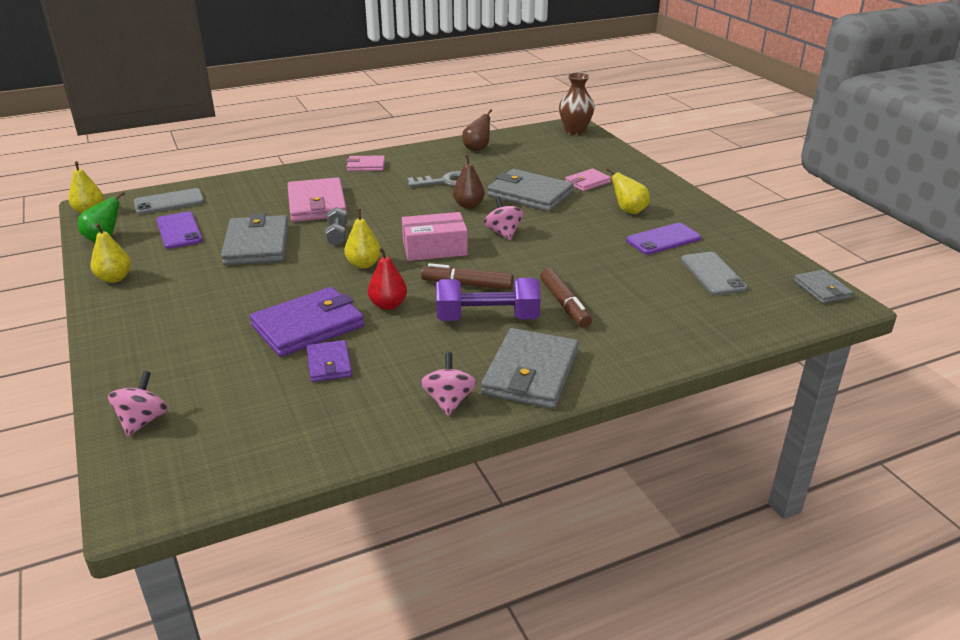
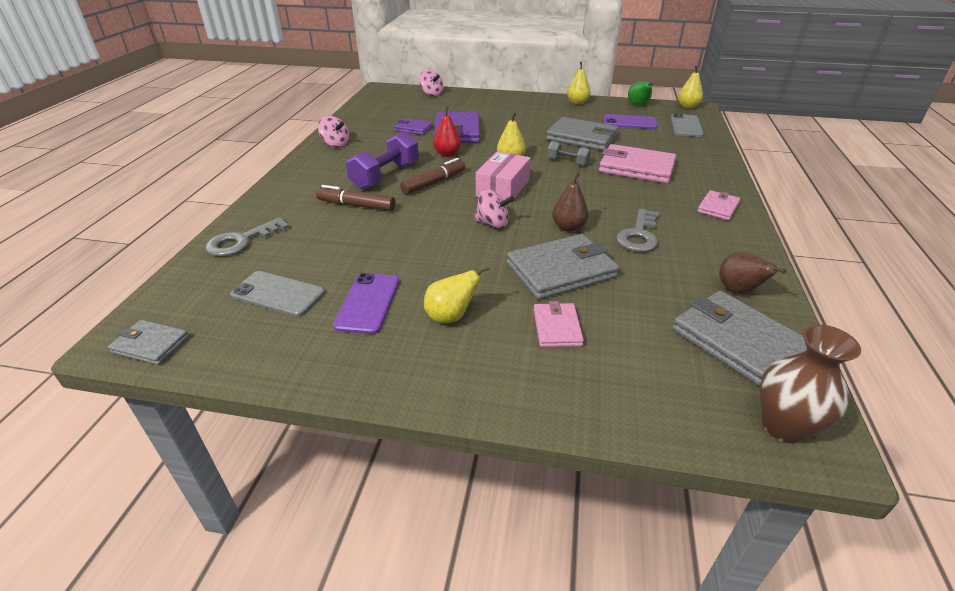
camera: 125 degrees right, 5 degrees up
grey wallet [481,328,579,409] -> grey wallet moved to [672,291,807,387]
none -> grey key [206,217,290,256]

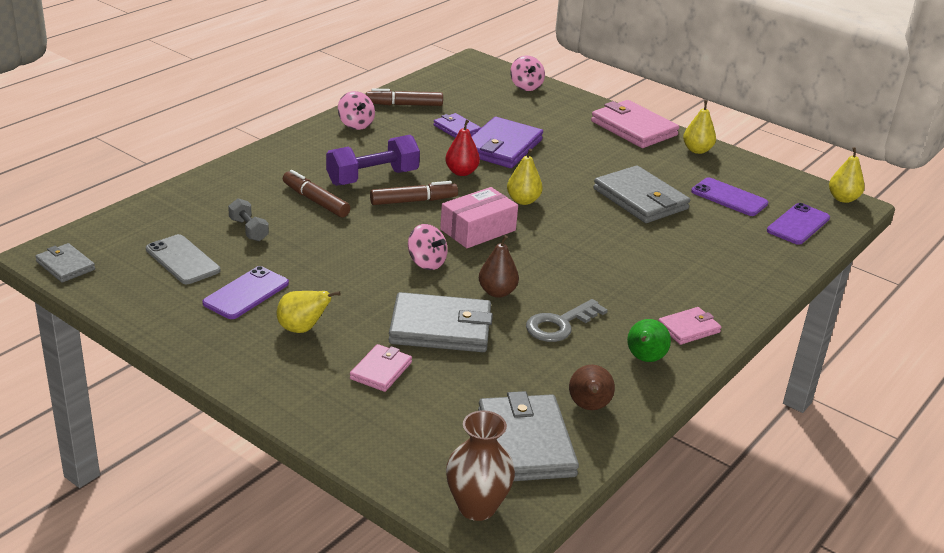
camera: 25 degrees right, 5 degrees down
grey key [206,217,290,256] -> none
grey dumbbell [547,141,591,166] -> grey dumbbell moved to [228,198,269,241]
pink wallet [599,144,676,183] -> pink wallet moved to [591,100,679,148]
green pear [628,81,653,106] -> green pear moved to [627,319,671,362]
grey phone [670,113,704,137] -> purple phone [767,203,830,245]
none -> brown marker [366,88,443,106]

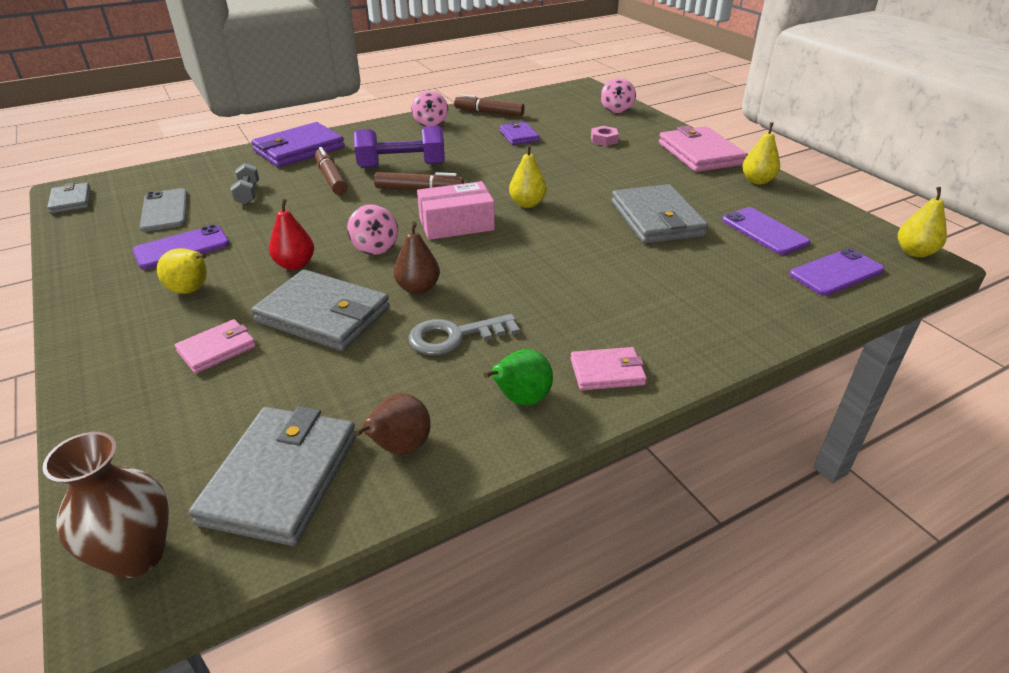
camera: 25 degrees right, 5 degrees up
red pear [445,120,480,176] -> red pear moved to [269,199,314,270]
purple wallet [471,117,543,168] -> purple wallet moved to [251,122,345,167]
none -> pink nut [591,126,619,146]

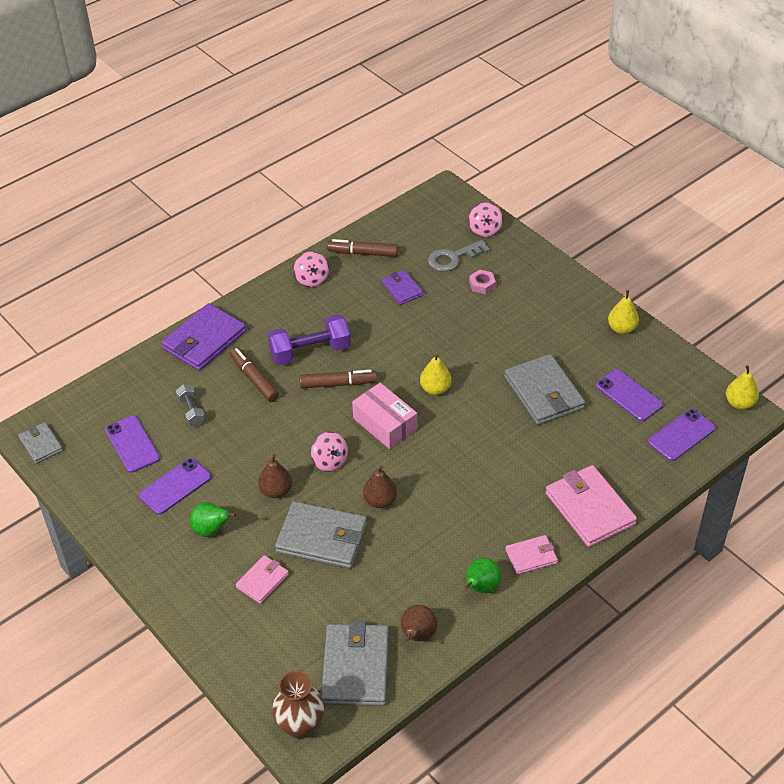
camera: 10 degrees left, 10 degrees up
grey phone [140,188,187,232] -> purple phone [105,416,160,473]
yellow pear [157,248,207,294] -> green pear [189,502,236,537]
red pear [269,199,314,270] -> brown pear [258,454,292,498]
grey key [408,314,520,355] -> grey key moved to [428,240,490,272]
pink box [417,181,495,240] -> pink box turned 75 degrees clockwise [352,383,417,449]
pink wallet [659,126,747,172] -> pink wallet moved to [546,465,637,547]

